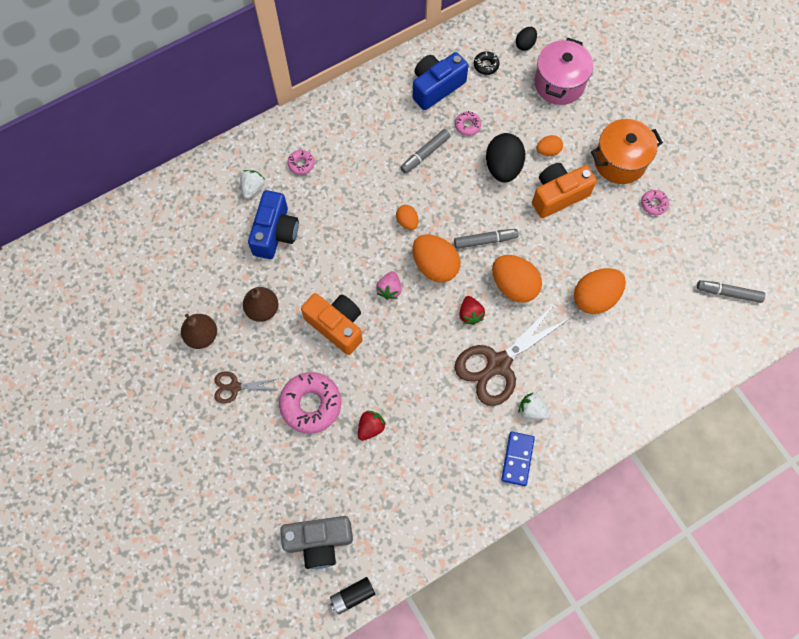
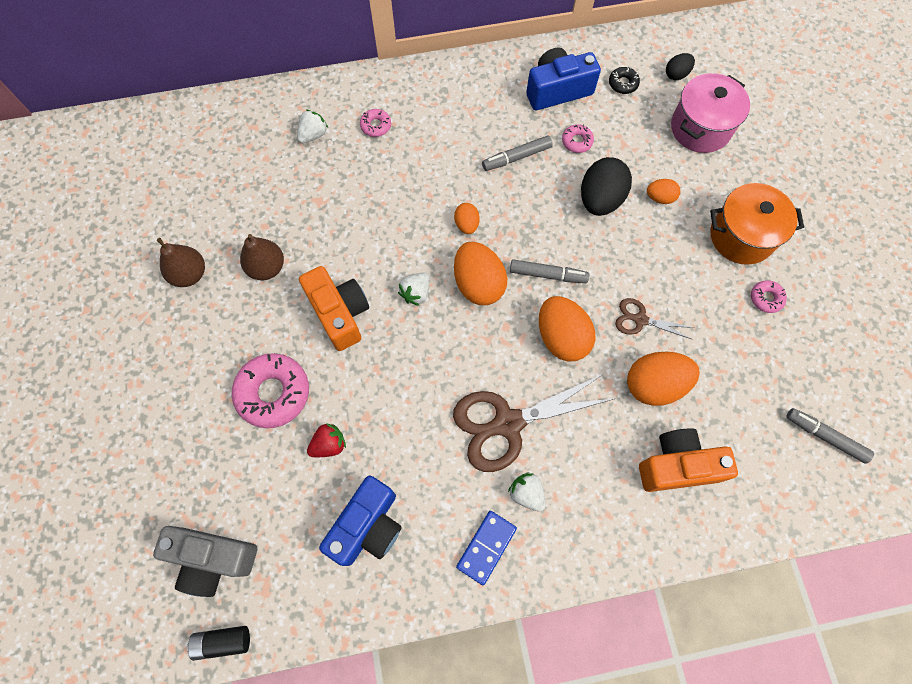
camera: 20 degrees right, 0 degrees up
brown scissors [214,371,280,404] -> brown scissors moved to [615,298,695,339]
blue camera [248,190,299,259] -> blue camera moved to [319,476,402,566]
pink strawberry [376,271,401,300] -> white strawberry [398,273,430,306]
red strawberry [459,296,485,325] -> none
orange camera [532,163,597,218] -> orange camera moved to [639,428,738,492]

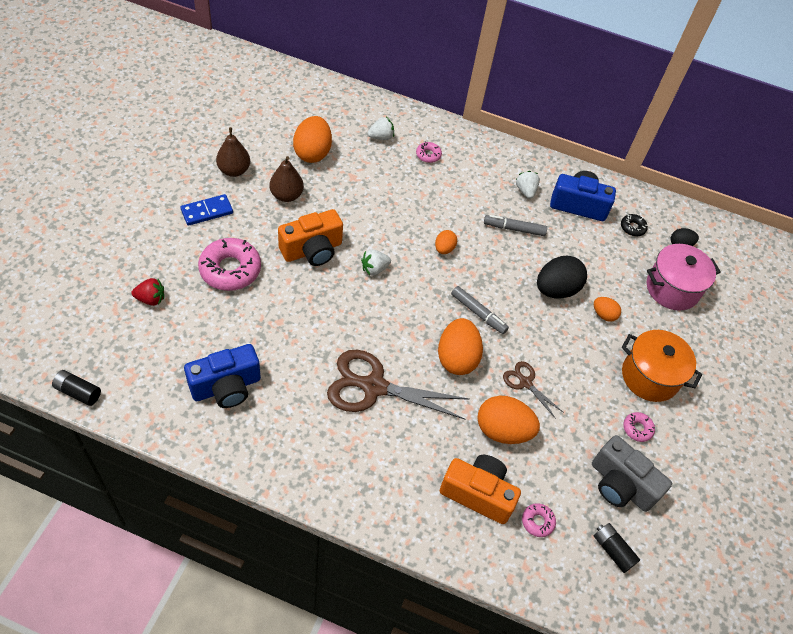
camera: 25 degrees right, 15 degrees down
grey camera [153,526,257,597] -> grey camera moved to [592,435,672,512]
orange camera [299,266,369,351] -> orange camera turned 60 degrees clockwise [278,209,343,266]
red strawberry [307,423,346,457] -> red strawberry moved to [132,278,164,306]
orange egg [454,242,507,305] -> orange egg moved to [293,116,332,163]
blue domino [456,511,517,585] -> blue domino moved to [181,194,233,226]
white strawberry [508,473,545,511] -> white strawberry moved to [516,171,540,199]
pink donut [562,124,594,153] -> pink donut moved to [522,503,556,537]
grey marker [786,408,874,464] -> black battery [594,523,640,573]

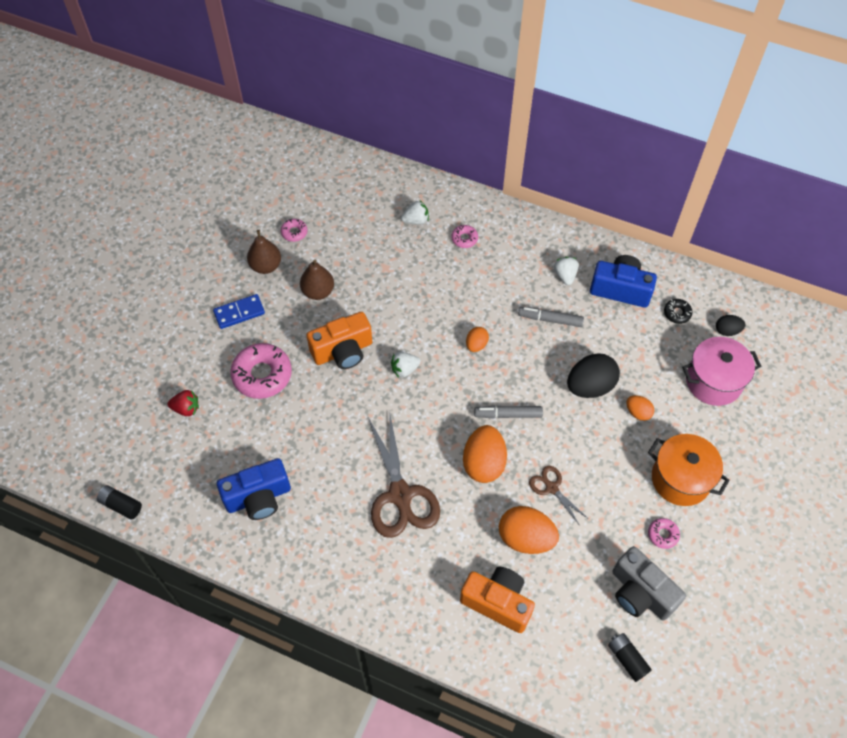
camera: 10 degrees right, 5 degrees up
orange egg [293,116,332,163] -> none
brown scissors [327,350,470,420] -> brown scissors turned 120 degrees counterclockwise [368,410,440,538]
grey marker [451,286,509,334] -> grey marker turned 135 degrees clockwise [474,406,543,419]
pink donut [522,503,556,537] -> pink donut moved to [281,219,308,242]

